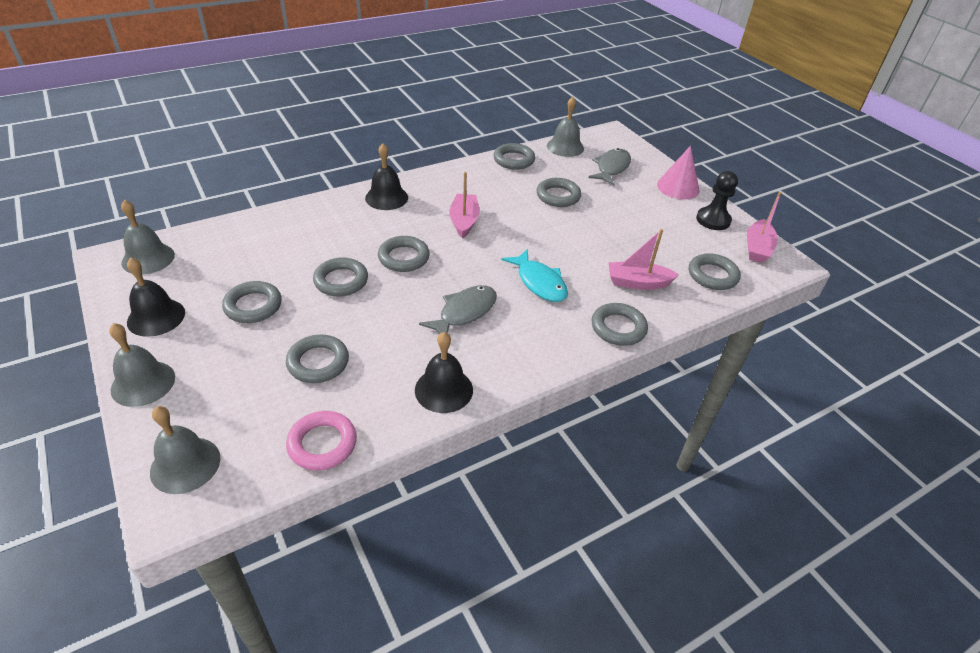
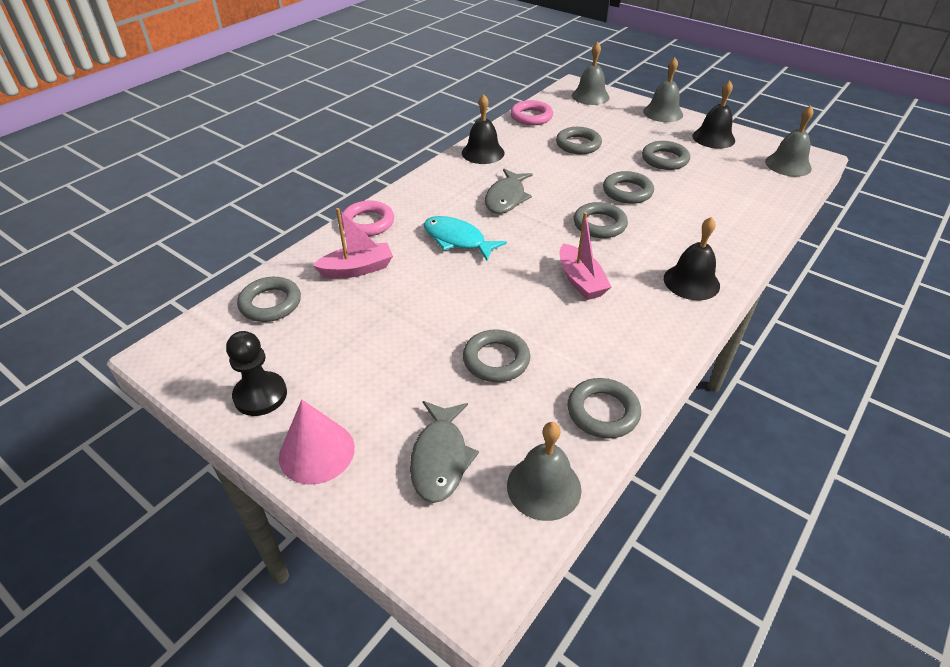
camera: 160 degrees right, 0 degrees up
grey ring [591,303,648,346] -> pink ring [341,201,394,236]
pink boat [747,192,781,263] -> none

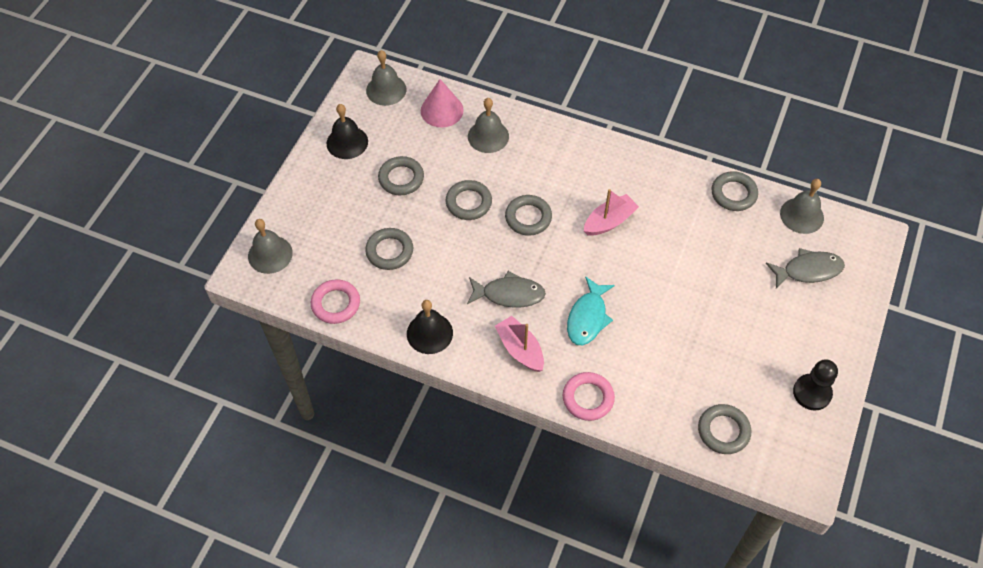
camera: 105 degrees left, 15 degrees up
pink cone [279,400,355,485] -> pink cone moved to [421,79,464,127]
pink boat [312,208,393,278] -> pink boat moved to [495,316,544,372]
grey ring [463,329,530,382] -> none
grey bell [643,57,683,122] -> grey bell moved to [468,98,509,153]
black bell [664,217,720,300] -> none

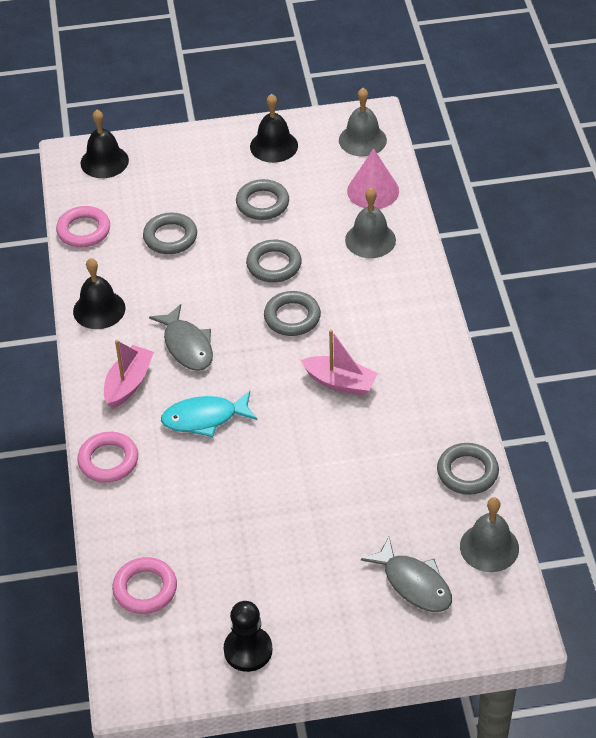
camera: 60 degrees right, 10 degrees down
grey bell [248,219,293,274] -> black bell [80,110,129,178]
grey ring [698,404,751,454] -> pink ring [112,557,177,614]

